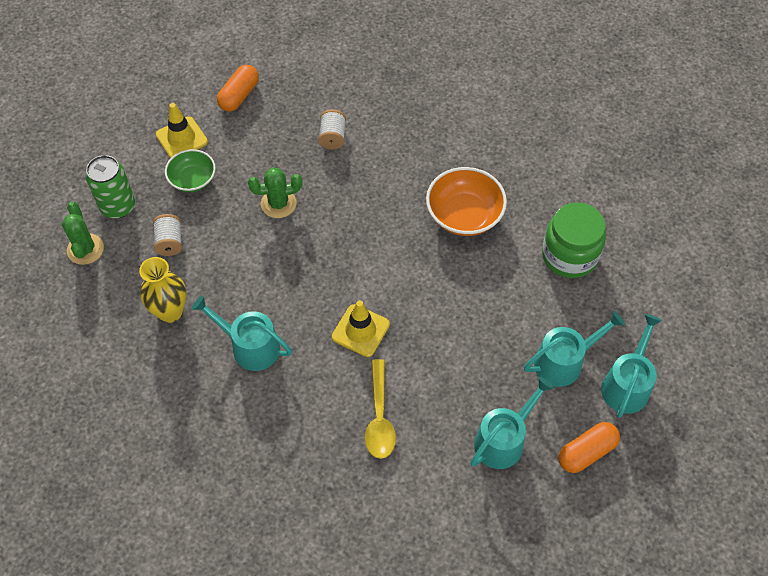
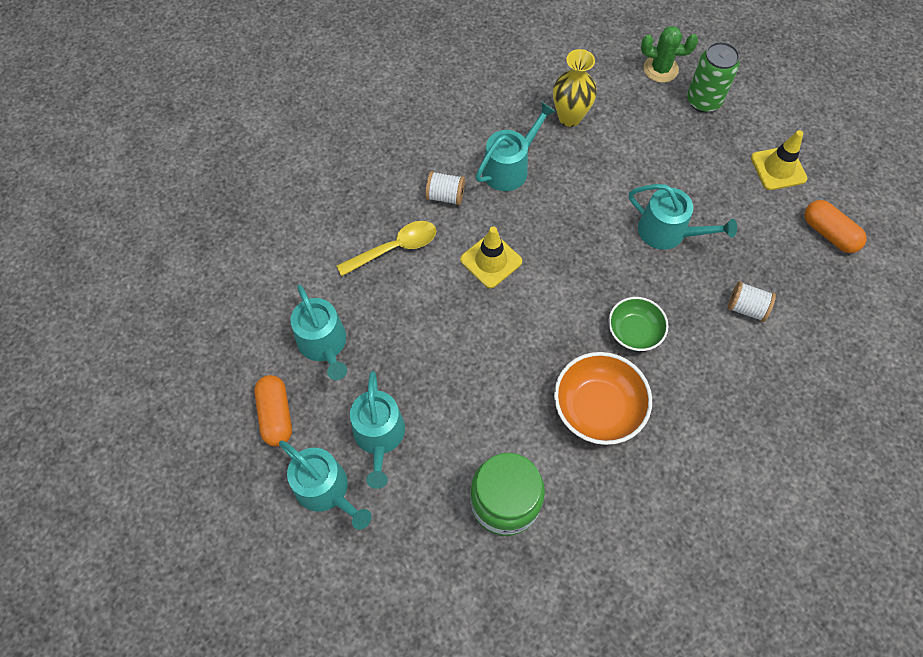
camera: 110 degrees right, 5 degrees up
white spool [153,214,182,256] -> white spool moved to [425,171,465,205]
green bowl [165,149,216,192] -> green bowl moved to [608,297,669,351]
green cactus [248,167,302,218] -> turquoise watering can [629,184,737,250]
yellow spoon [365,359,396,459] -> yellow spoon turned 135 degrees clockwise [337,221,436,276]

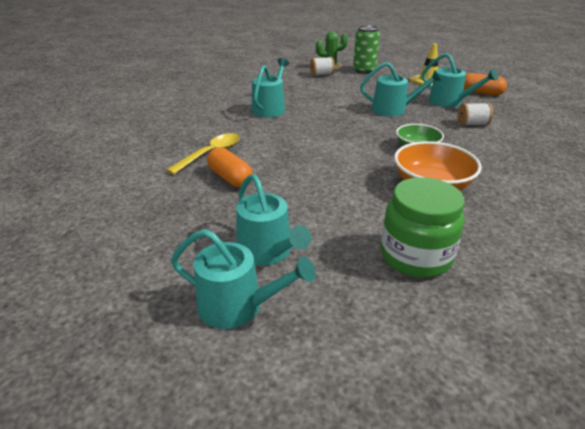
camera: 25 degrees left, 30 degrees down
orange capsule [254,375,292,446] -> orange capsule moved to [207,147,253,187]
turquoise watering can [291,284,347,380] -> turquoise watering can moved to [422,53,498,107]
white spool [425,171,465,205] -> white spool moved to [310,57,335,76]
yellow traffic cone [460,227,522,288] -> none
yellow vase [553,49,597,127] -> none

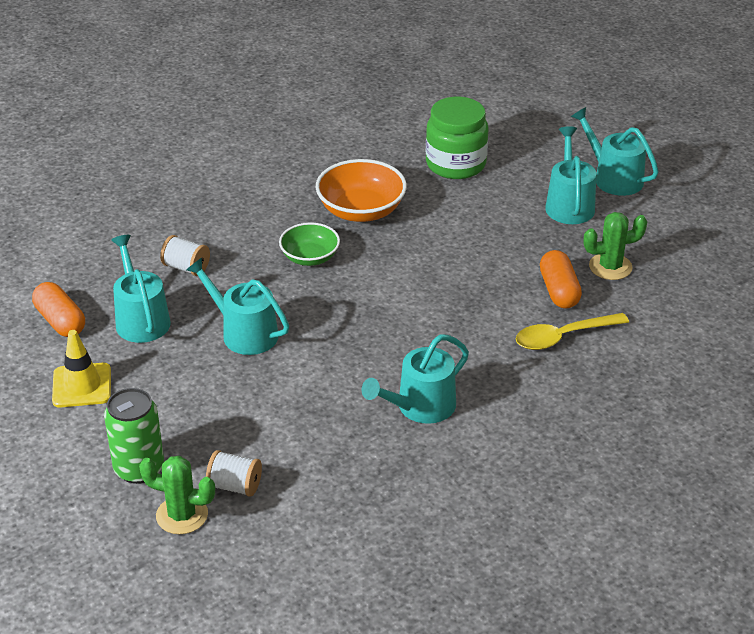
camera: 150 degrees left, 5 degrees up
none -> green cactus [584,212,647,280]

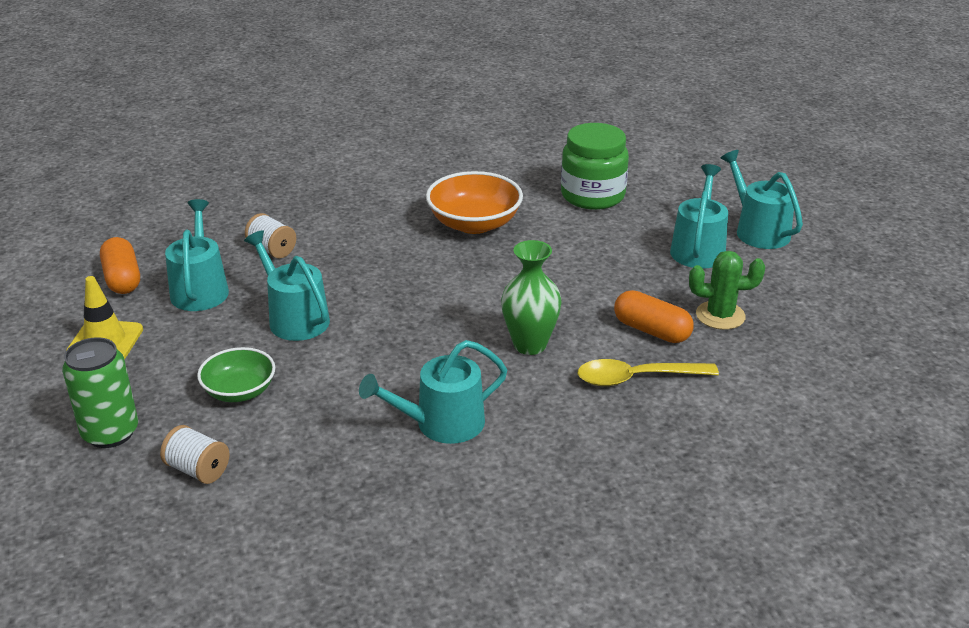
camera: 15 degrees right, 5 degrees down
green cactus [139,456,215,534] -> none
green bowl [279,222,340,266] -> green bowl moved to [197,347,275,402]
orange capsule [540,250,582,308] -> orange capsule turned 60 degrees counterclockwise [614,290,694,343]
none -> green vase [501,240,562,355]

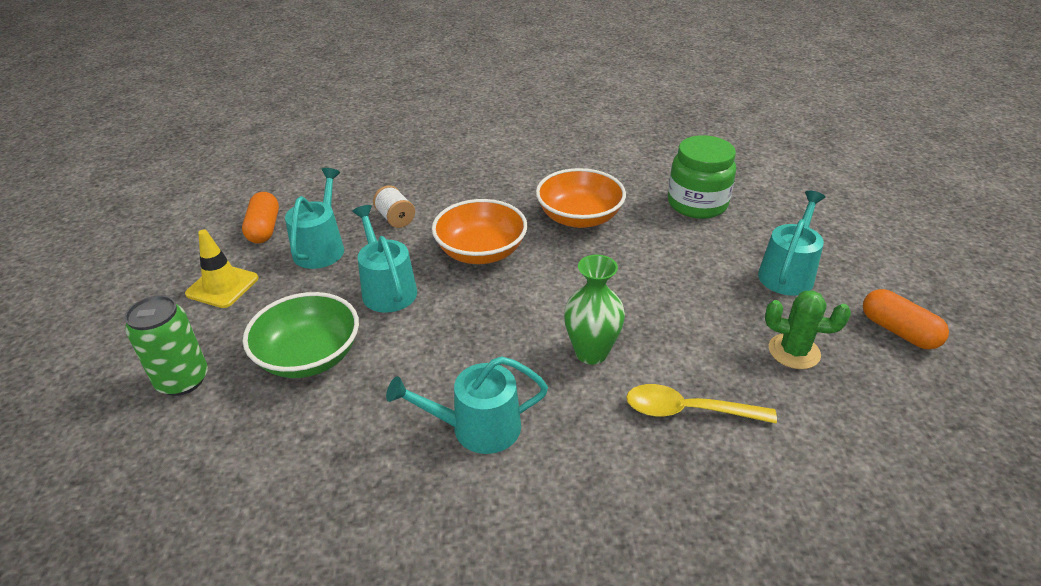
camera: 15 degrees right, 5 degrees up
white spool [160,425,230,484] -> none
green bowl [197,347,275,402] -> green bowl [243,292,359,378], size x1.55
orange capsule [614,290,694,343] -> orange capsule moved to [863,289,949,350]
turquoise watering can [721,150,803,249] -> none
none -> orange bowl [432,199,527,264]

